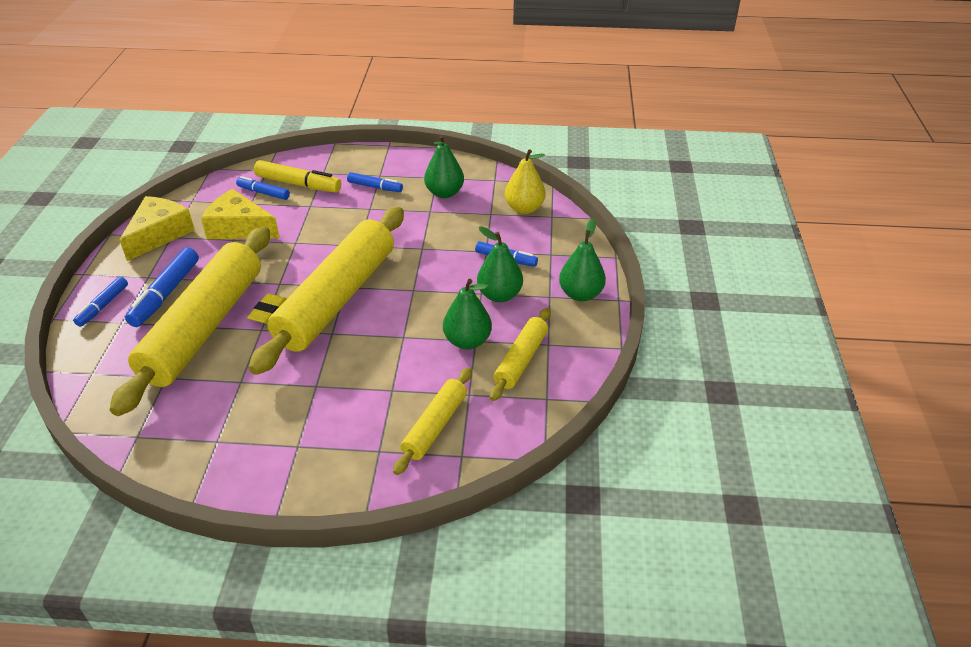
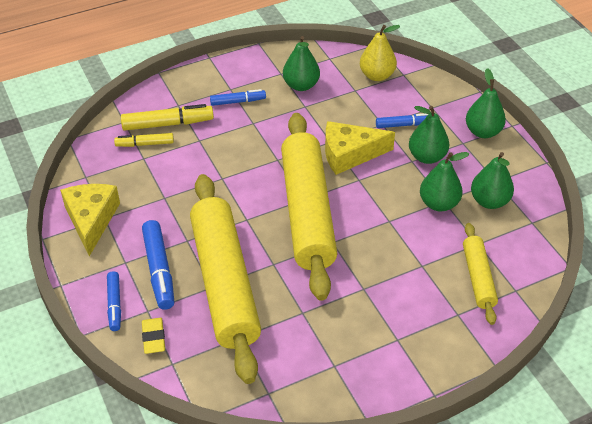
camera: 30 degrees left, 5 degrees up
yellow cheese [201,189,280,239] -> yellow cheese moved to [325,121,395,175]
blue marker [236,176,290,200] -> yellow marker [114,133,174,147]
yellow eraser [247,293,287,324] -> yellow eraser moved to [142,318,165,354]
yellow rolling pin [490,308,551,401] -> green pear [471,152,514,209]

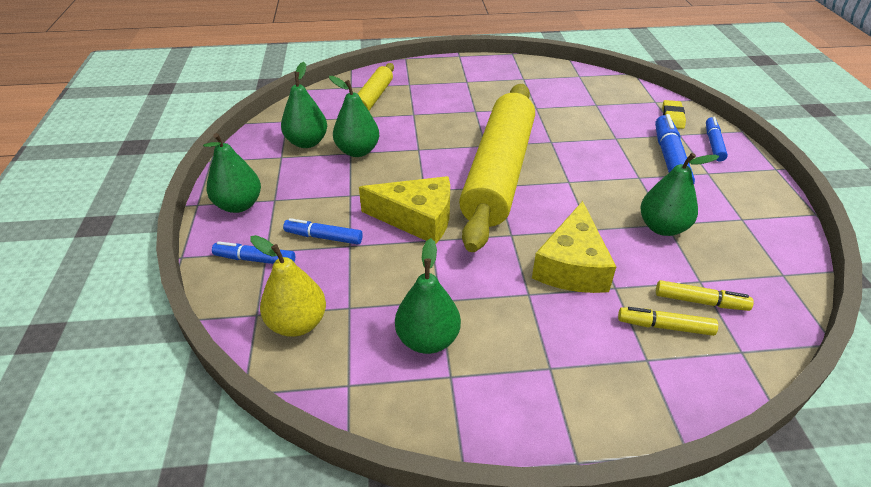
camera: 160 degrees left, 5 degrees down
yellow cheese [60,184,120,256] -> yellow cheese moved to [532,201,616,293]
yellow marker [121,104,214,131] -> yellow marker [618,307,718,336], size x0.63
yellow rolling pin [190,174,261,384] -> none
blue marker [210,89,266,106] -> blue marker moved to [212,241,295,264]
green pear [409,106,449,164] -> green pear moved to [640,153,719,236]

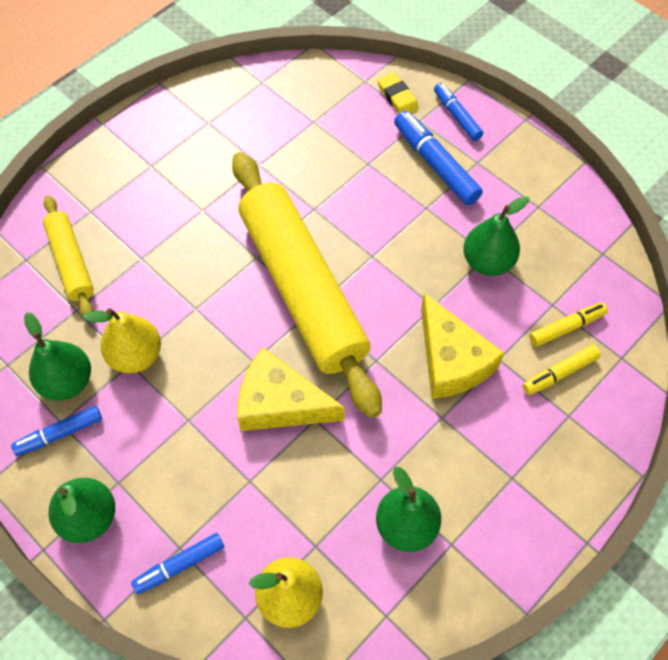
camera: 40 degrees left, 20 degrees up
blue marker [283,218,363,245] -> blue marker moved to [11,406,102,456]
green pear [329,76,379,157] -> yellow pear [83,308,161,373]
yellow cheese [359,176,450,244] -> yellow cheese turned 135 degrees counterclockwise [237,347,345,431]

